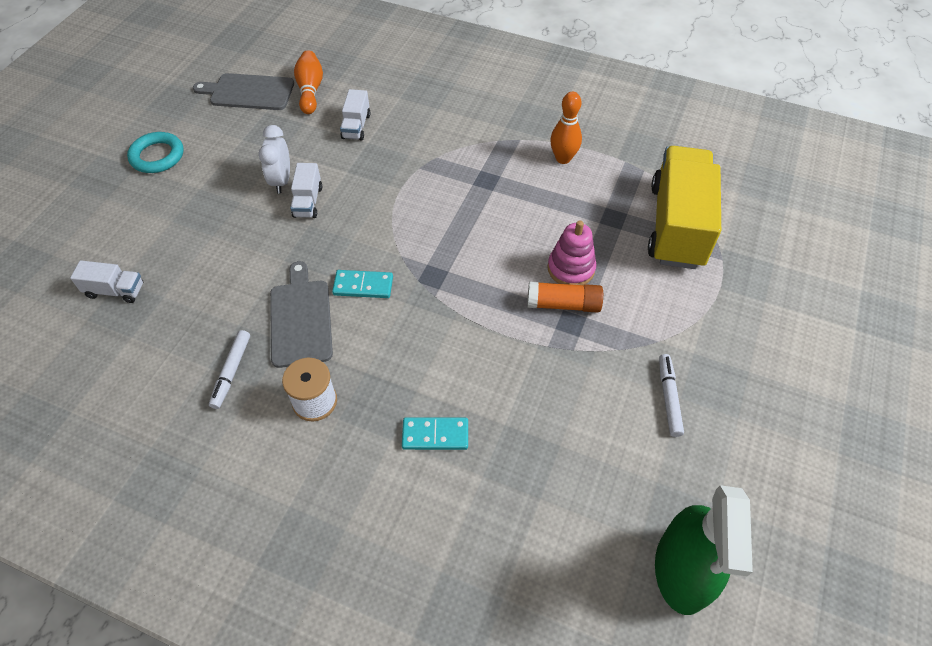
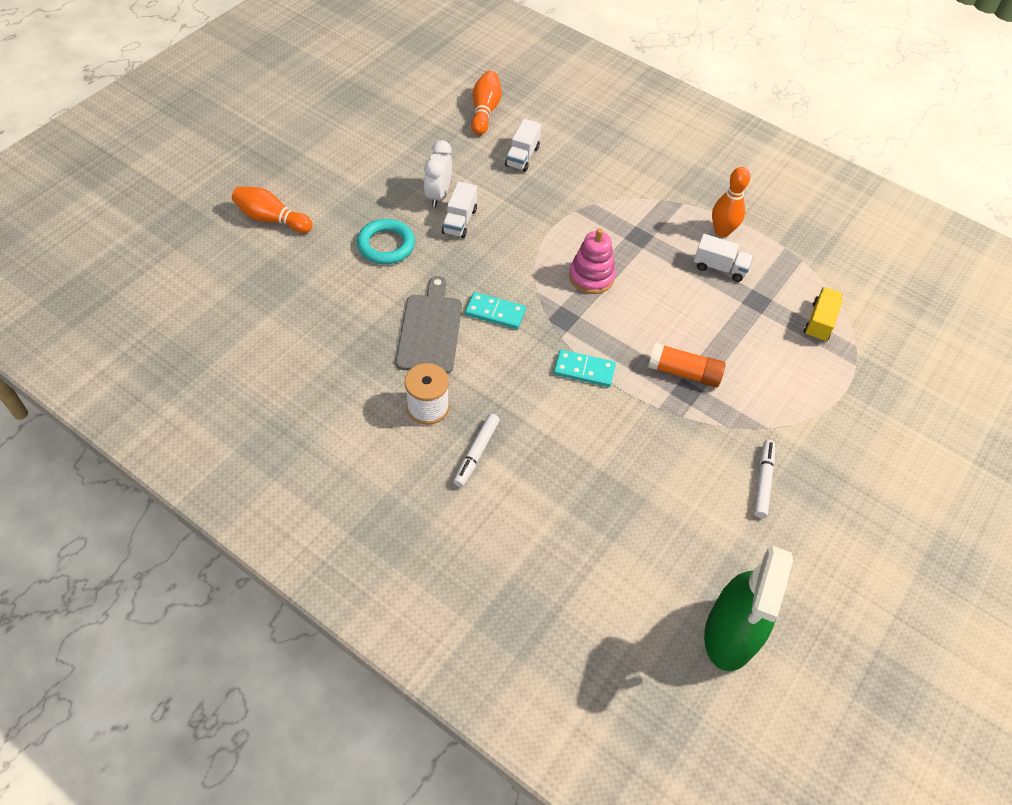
camera: 10 degrees right, 0 degrees up
white truck [70,260,144,303] -> white truck moved to [694,234,753,282]
turquoise ring [127,132,184,173] -> turquoise ring moved to [357,219,415,264]
grey cutting board [193,73,294,110] -> none
white marker [209,330,250,409] -> white marker moved to [453,414,500,487]
turquoise domino [402,417,468,450] -> turquoise domino moved to [554,350,616,387]
pink stacking toy [547,221,597,285] -> pink stacking toy moved to [569,228,616,294]
yellow truck [648,146,721,269] -> yellow truck [804,287,843,342], size x0.44
none -> orange bowling pin [232,186,313,233]

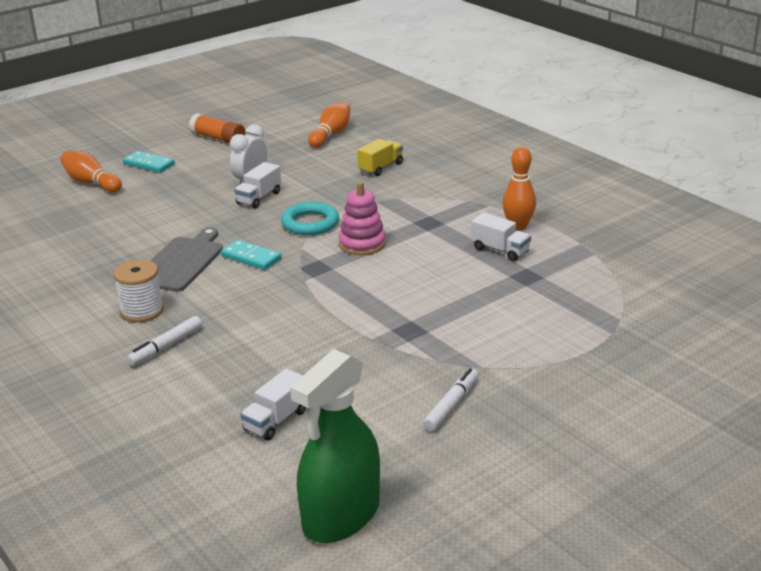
camera: 20 degrees right, 25 degrees down
turquoise ring [357,219,415,264] -> turquoise ring moved to [281,202,339,235]
white truck [505,119,541,172] -> white truck moved to [240,369,306,441]
turquoise domino [554,350,616,387] -> turquoise domino moved to [123,151,175,173]
orange glue stick [648,343,726,387] -> orange glue stick moved to [189,113,245,143]
yellow truck [804,287,843,342] -> yellow truck moved to [357,139,403,176]

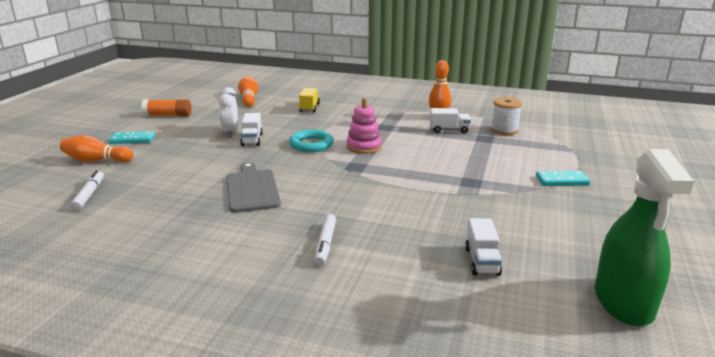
camera: 35 degrees left, 5 degrees down
white spool [113,260,164,323] -> white spool moved to [491,97,522,135]
turquoise domino [221,240,282,270] -> turquoise domino moved to [536,171,590,186]
white marker [423,368,478,431] -> white marker moved to [70,170,104,211]

